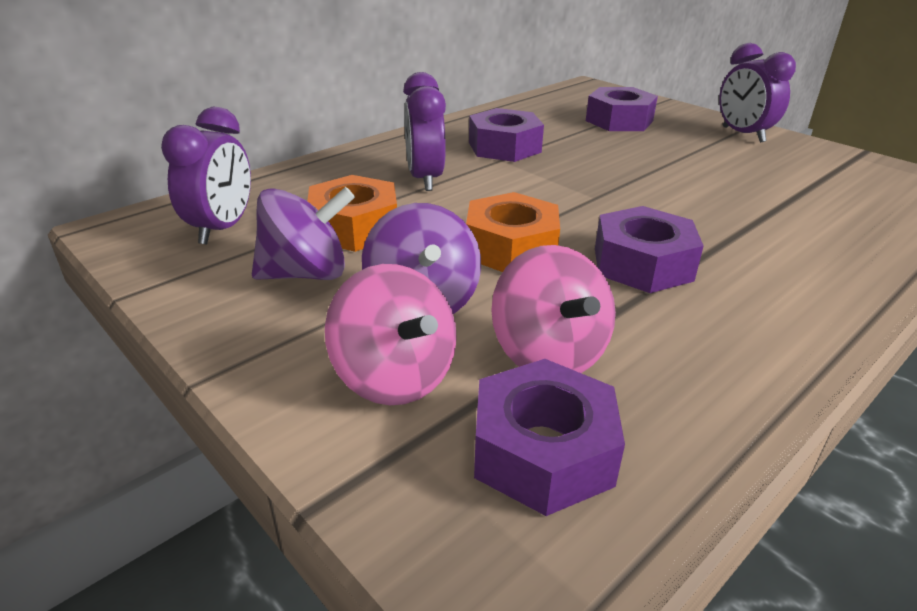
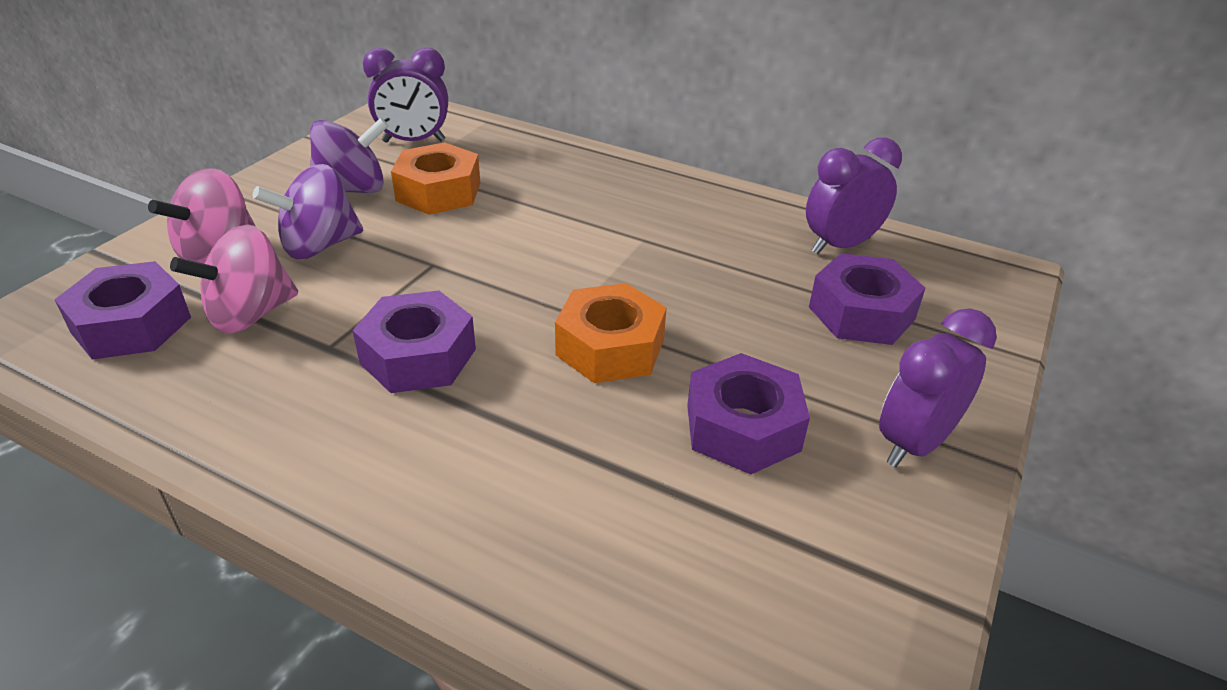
camera: 70 degrees right, 5 degrees up
purple spinning top [252,187,355,280] -> purple spinning top turned 75 degrees counterclockwise [310,118,389,193]
purple clock [403,72,446,191] -> purple clock moved to [806,137,902,254]
orange nut [466,192,560,272] -> orange nut moved to [555,283,667,383]
purple nut [469,108,544,162] -> purple nut moved to [687,353,810,474]

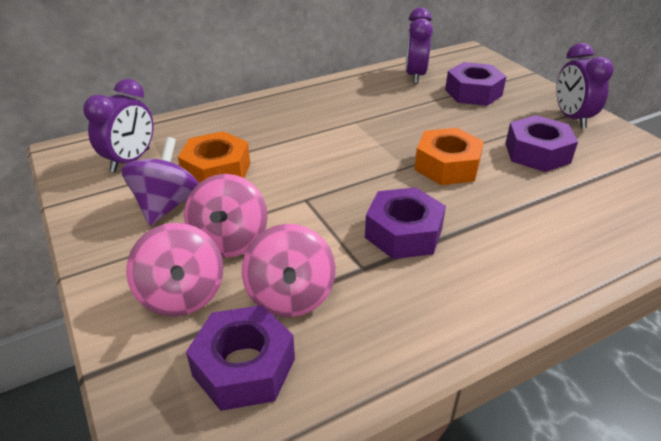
camera: 55 degrees left, 0 degrees up
purple spinning top [253,164,363,259] -> pink spinning top [184,174,268,258]

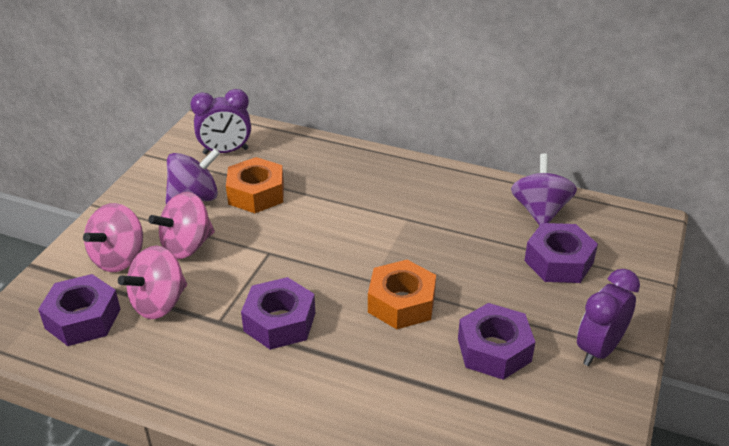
camera: 50 degrees right, 0 degrees up
purple clock [405,7,433,84] -> purple spinning top [511,153,577,225]

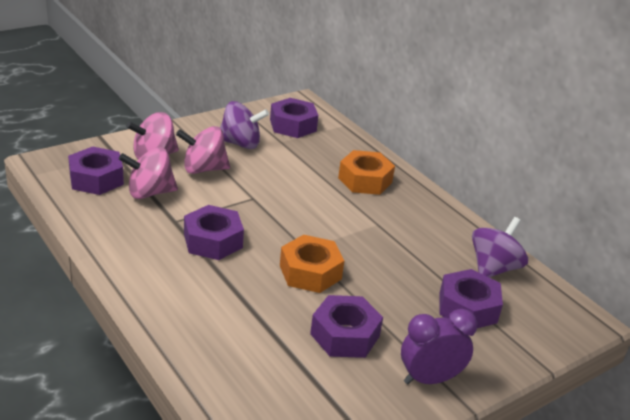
camera: 30 degrees right, 5 degrees down
purple clock [190,89,251,155] -> purple nut [270,98,318,138]
orange nut [226,157,284,213] -> orange nut moved to [338,150,395,195]

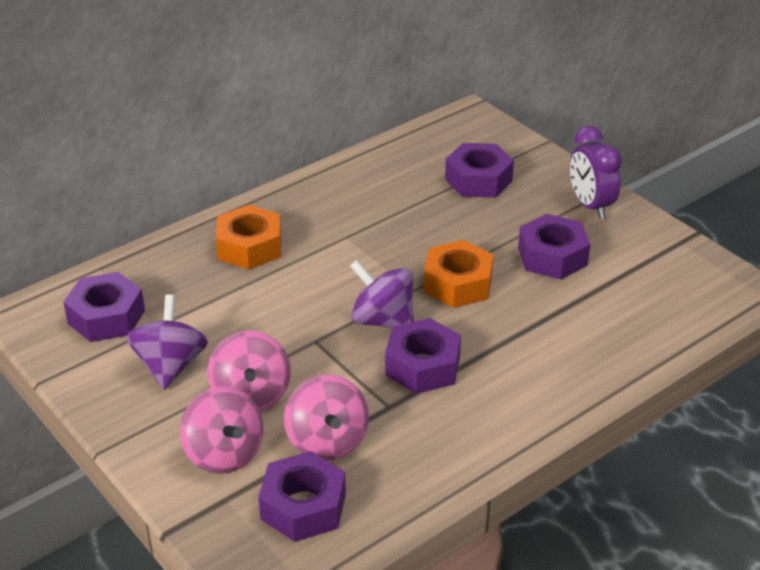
camera: 90 degrees left, 5 degrees up
purple spinning top [472,217,528,278] -> purple spinning top moved to [350,260,414,328]

